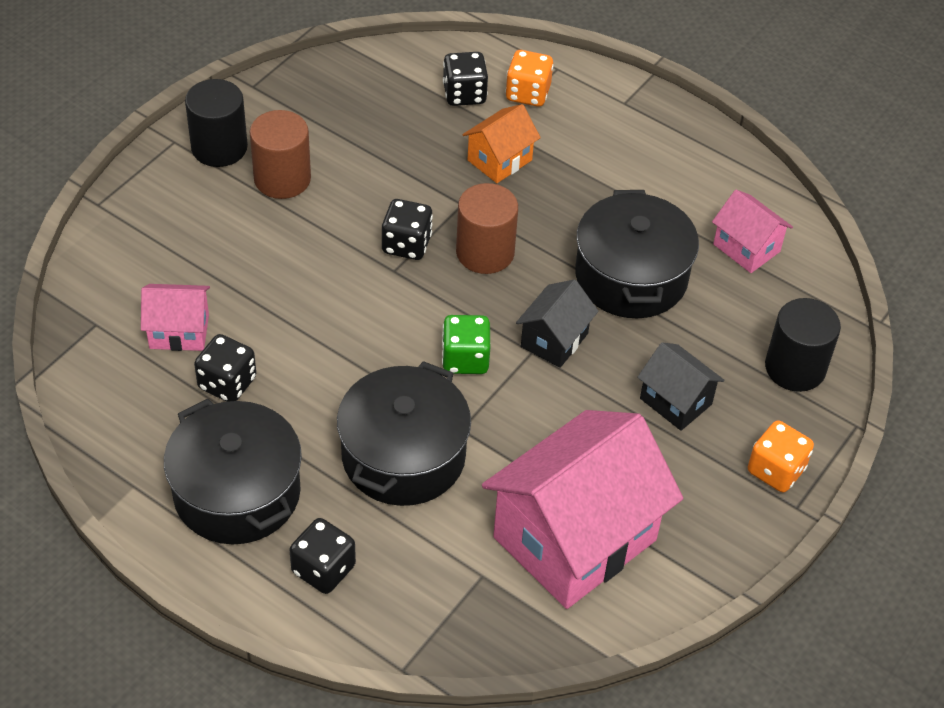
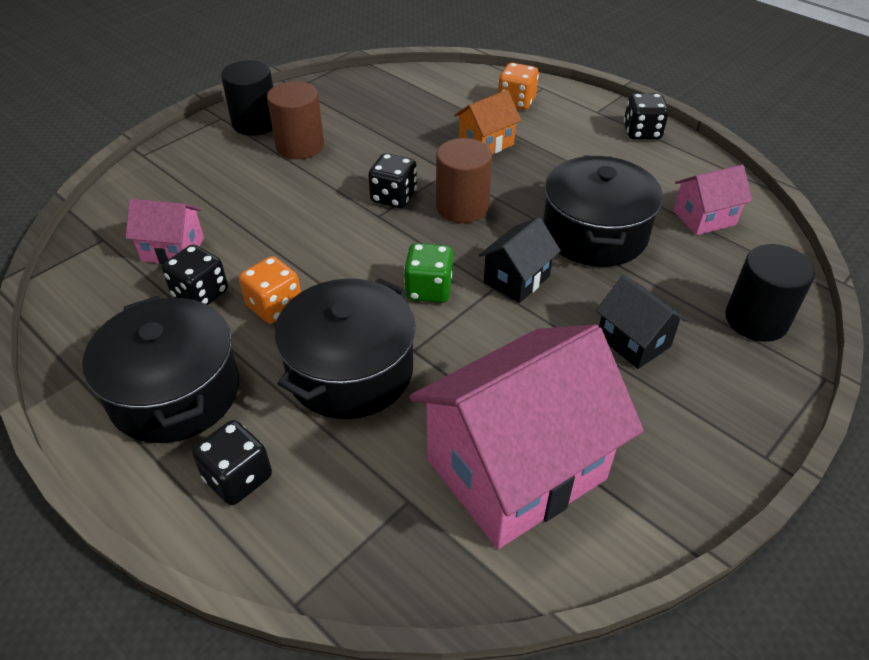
camera: 10 degrees right, 5 degrees down
black dice [443,52,488,106] -> black dice moved to [624,93,669,140]
pink house [712,190,793,273] -> pink house turned 75 degrees counterclockwise [673,165,752,235]
orange dice [748,420,814,492] -> orange dice moved to [239,256,301,324]

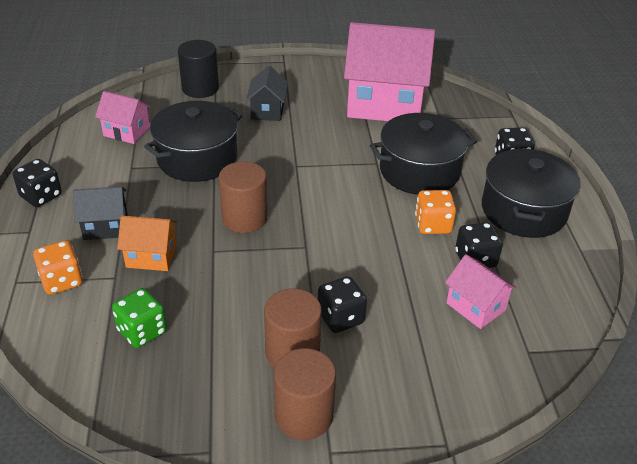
camera: 140 degrees left, 5 degrees down
black cylinder [221,60,273,136] -> brown cylinder [274,348,336,440]
black dice [368,153,417,208] -> black dice moved to [318,276,367,333]
green dice [404,243,453,303] -> green dice moved to [112,288,167,348]
black house [479,217,561,303] -> black house moved to [73,186,127,240]

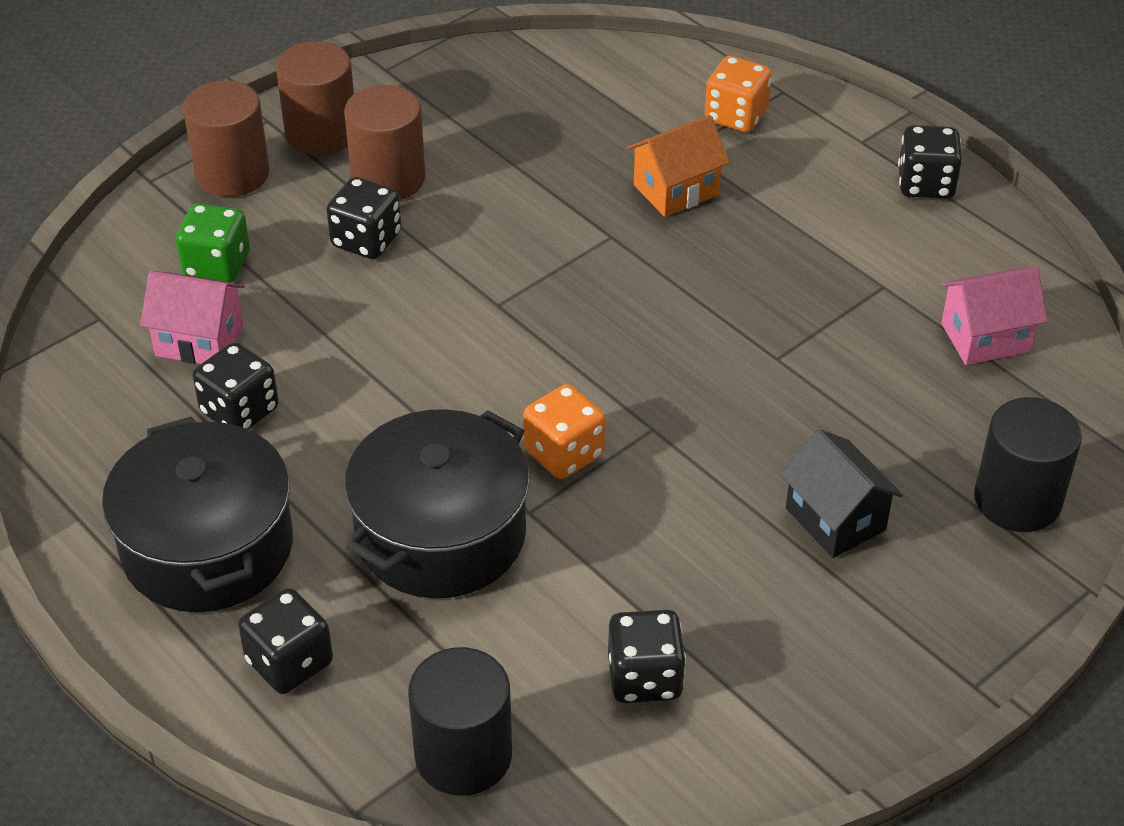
camera: 145 degrees right, 5 degrees up
black house [73,186,127,240] -> none
green dice [112,288,167,348] -> green dice moved to [176,203,250,282]
black pot [144,101,243,182] -> none
brown cylinder [219,161,268,233] -> brown cylinder moved to [183,80,270,197]
pink house [344,22,435,121] -> black dice [608,610,686,703]
orange dice [415,190,456,234] -> orange dice moved to [523,384,605,479]
none -> black cylinder [408,647,512,796]

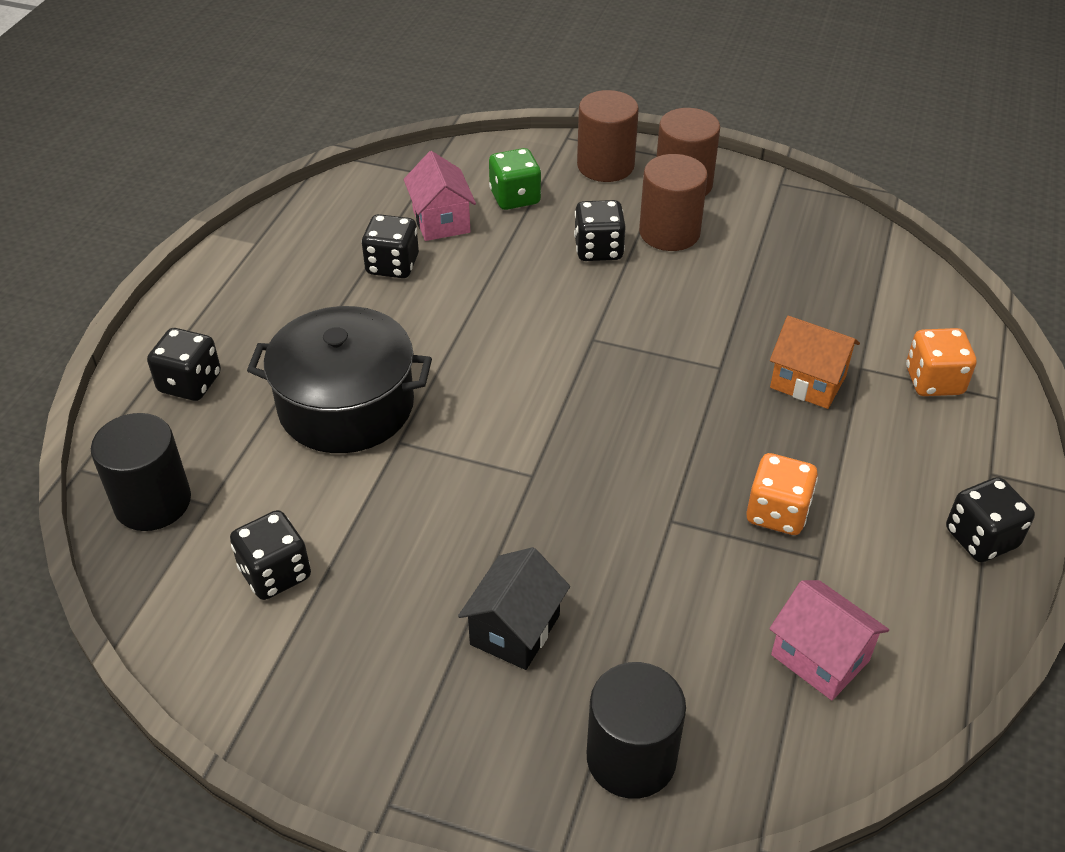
camera: 60 degrees right, 0 degrees up
black pot [102,416,293,612] -> none
orange dice [523,384,605,479] -> orange dice moved to [746,453,818,535]

